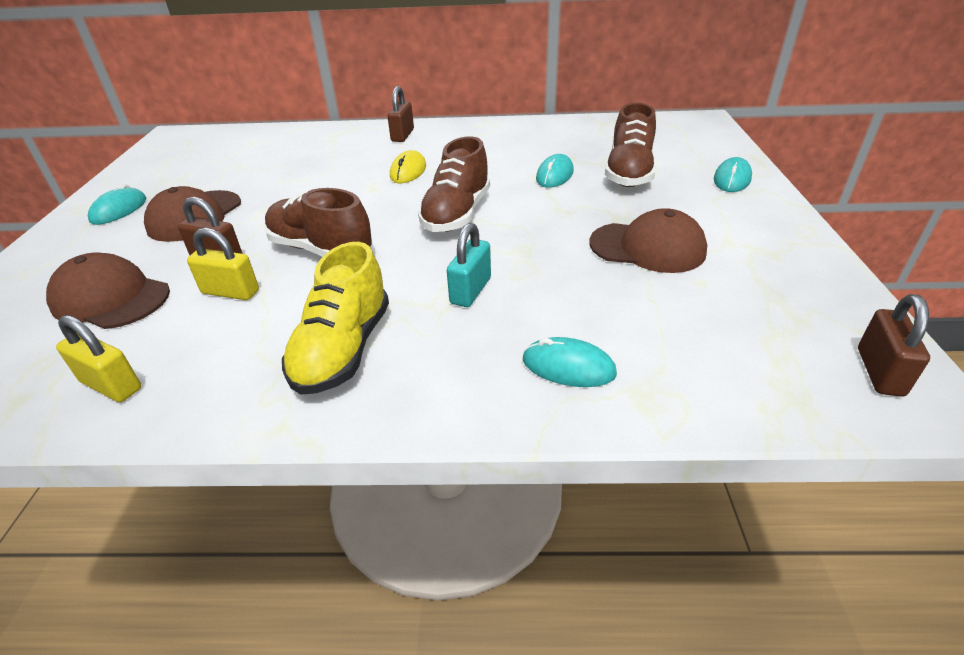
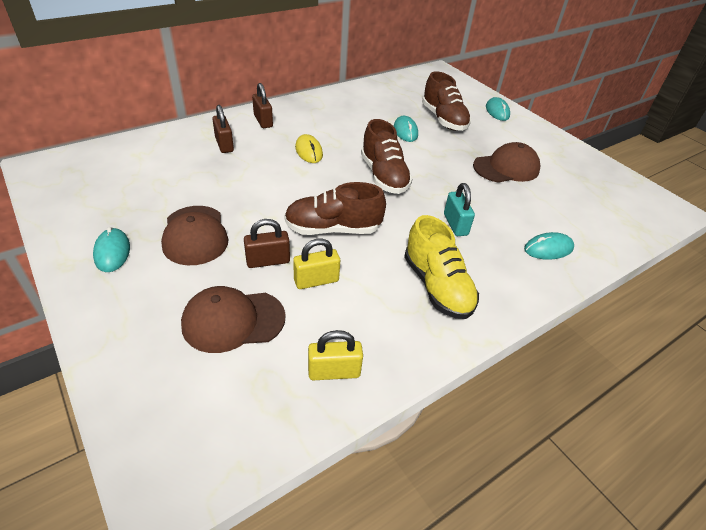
camera: 40 degrees left, 5 degrees up
brown padlock [858,294,930,397] -> brown padlock moved to [212,105,234,153]

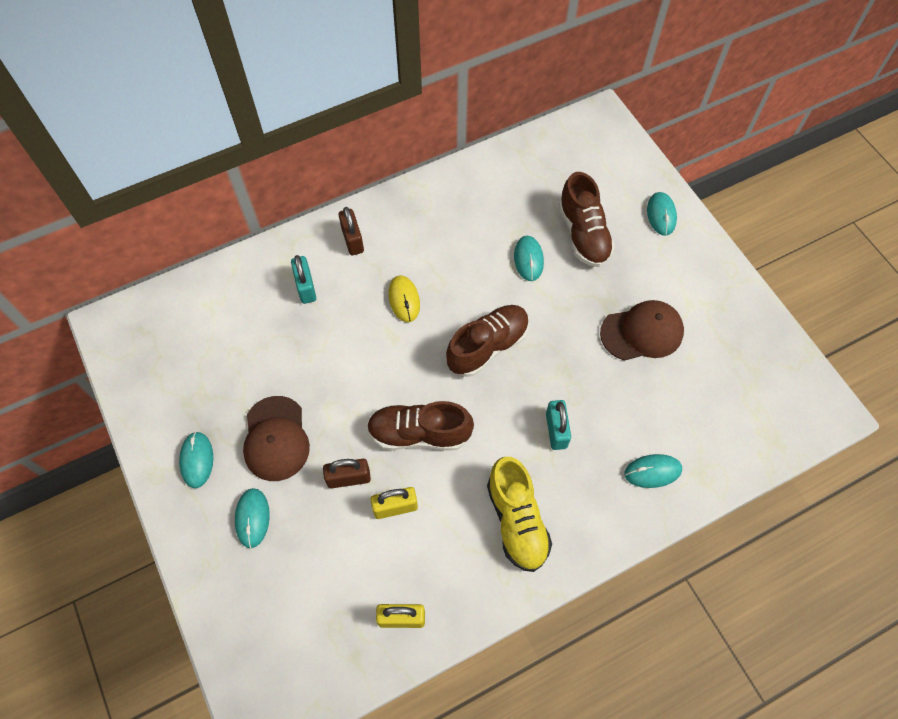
camera: 10 degrees right, 20 degrees up
brown cap [181,286,286,353] -> none
brown padlock [212,105,234,153] -> turquoise padlock [291,255,316,304]
brown shoe [361,119,413,194] -> brown shoe turned 120 degrees counterclockwise [446,305,529,377]
none -> turquoise mouse [235,488,270,548]

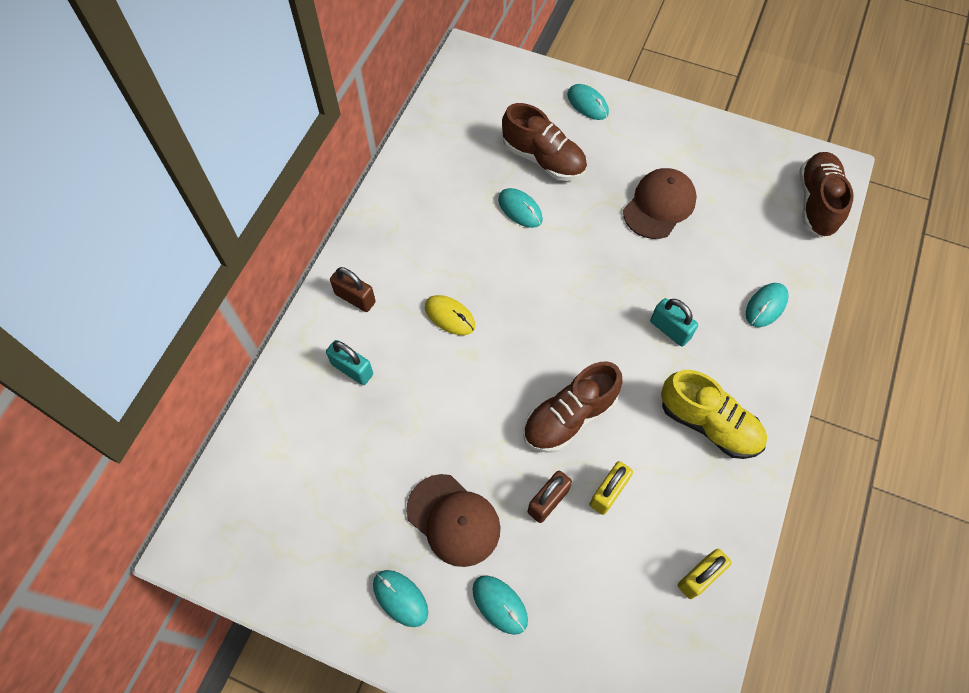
camera: 40 degrees left, 0 degrees up
brown shoe [446,305,529,377] -> brown shoe moved to [799,152,854,237]

